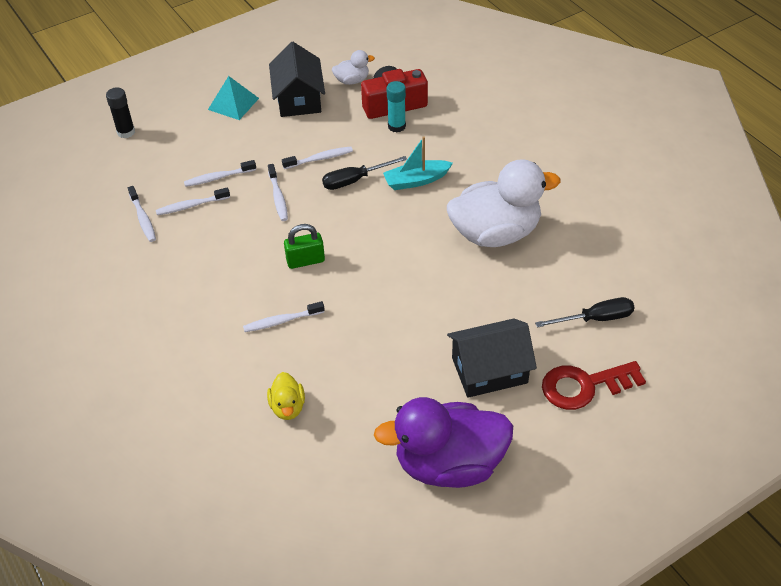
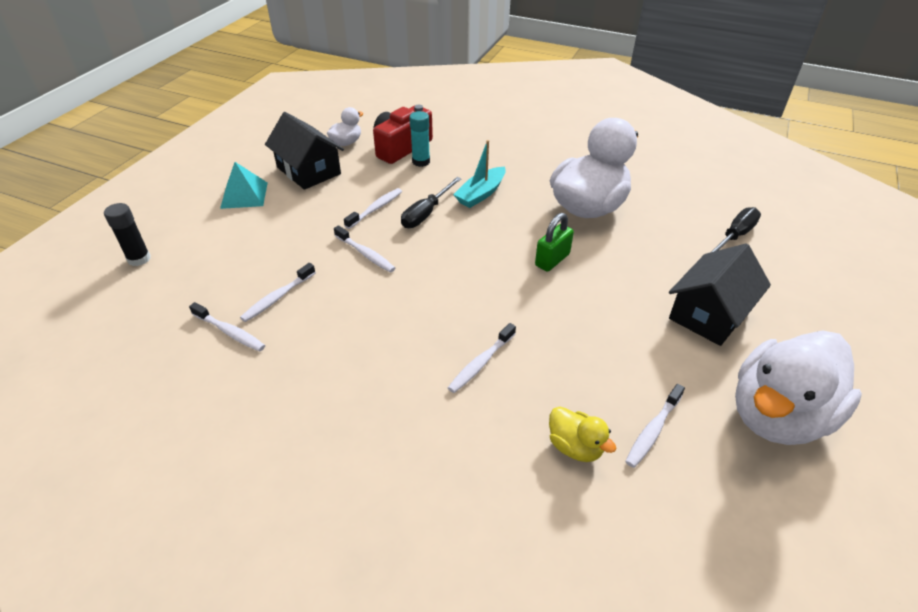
camera: 35 degrees left, 5 degrees down
white toothbrush [184,160,256,187] -> white toothbrush moved to [625,384,685,468]
green padlock [284,224,325,269] -> green padlock moved to [535,213,574,272]
purple duck [374,397,513,488] -> white duck [735,330,862,445]
red key [542,361,646,410] -> none

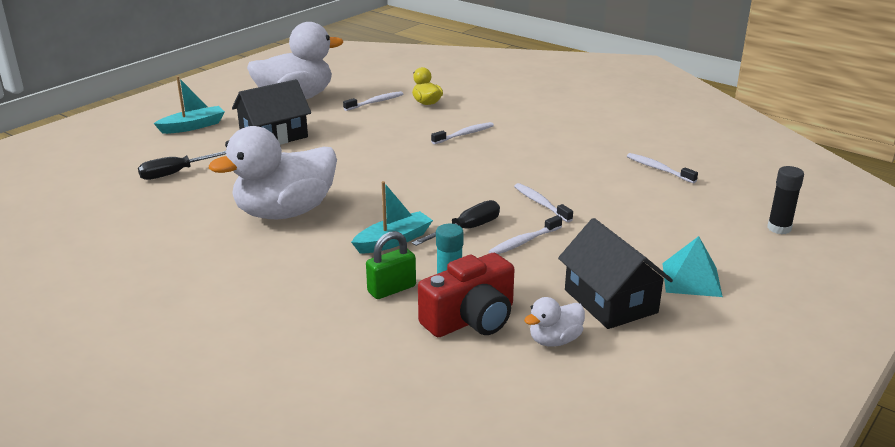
camera: 165 degrees left, 15 degrees down
white toothbrush [240,263,316,322] -> none
green padlock [535,213,574,272] -> green padlock moved to [366,231,416,299]
none -> turquoise boat [153,76,225,134]

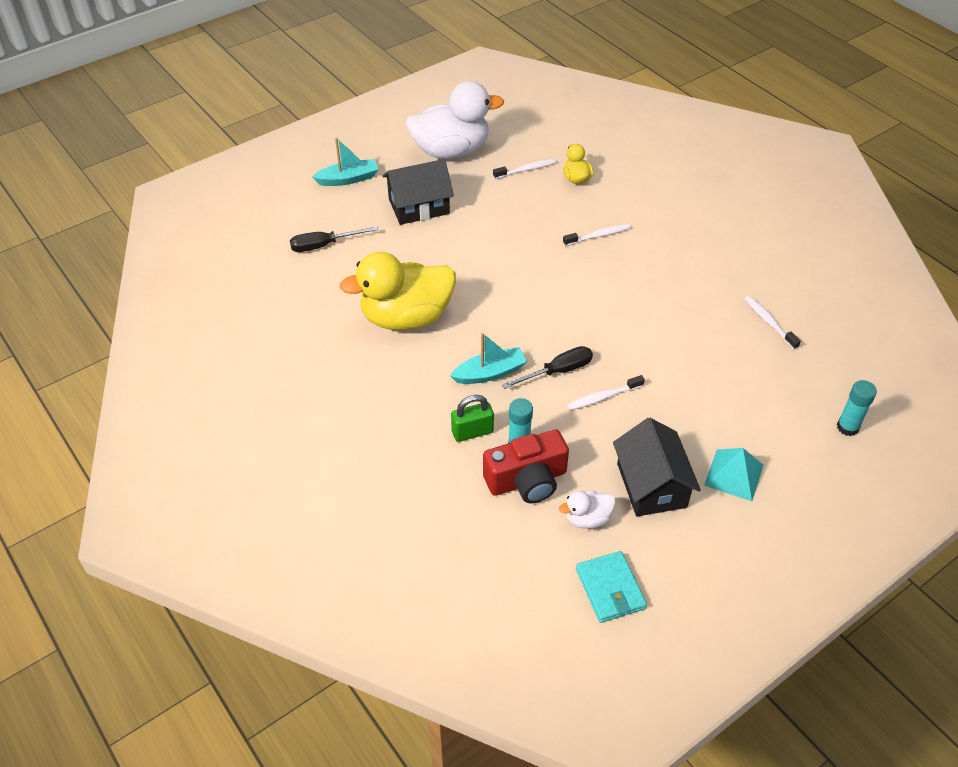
camera: 15 degrees right, 20 degrees up
white duck [209,126,337,219] -> yellow duck [340,252,456,330]
white toothbrush [514,183,573,222] -> none
black glue stick [767,166,804,234] -> turquoise glue stick [837,380,877,436]
none -> turquoise wallet [576,551,647,623]

